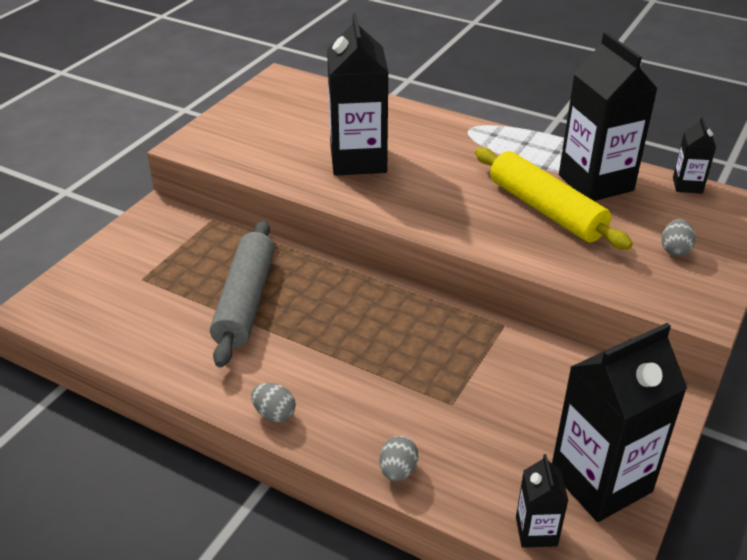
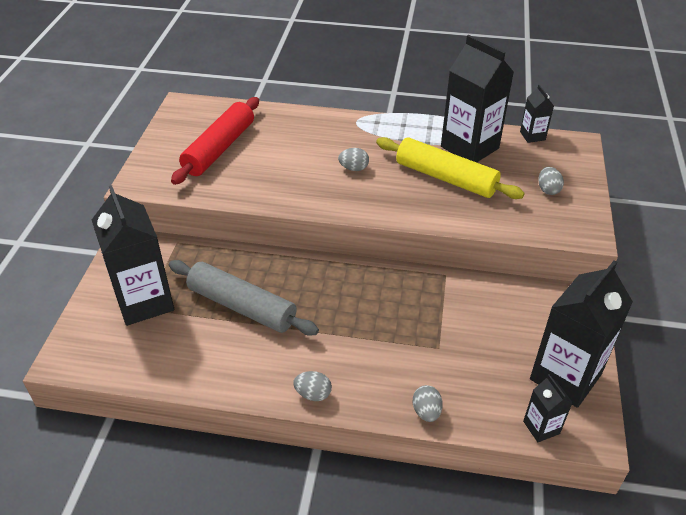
camera: 20 degrees left, 5 degrees up
grey rolling pin [210,220,275,368] -> grey rolling pin turned 45 degrees counterclockwise [169,260,319,336]
black carton [327,13,389,176] -> black carton moved to [92,185,174,326]
none -> red rolling pin [171,97,259,185]
none -> grey egg [338,148,369,171]

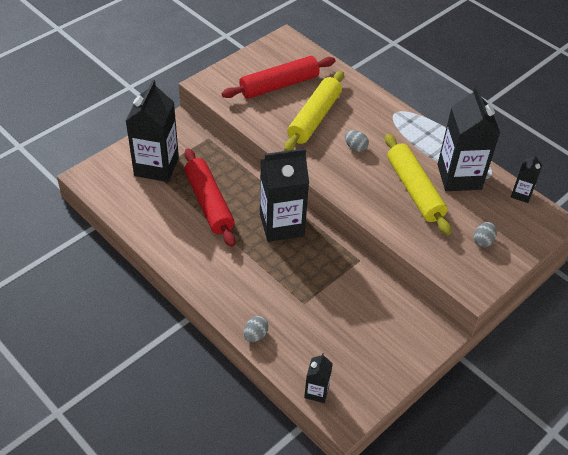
camera: 35 degrees right, 5 degrees up
grey rolling pin [169,260,319,336] -> red rolling pin [185,148,235,247]
grey egg [293,371,332,401] -> none
black carton [530,260,633,408] -> black carton moved to [260,148,309,242]
none -> yellow rolling pin [284,71,344,151]

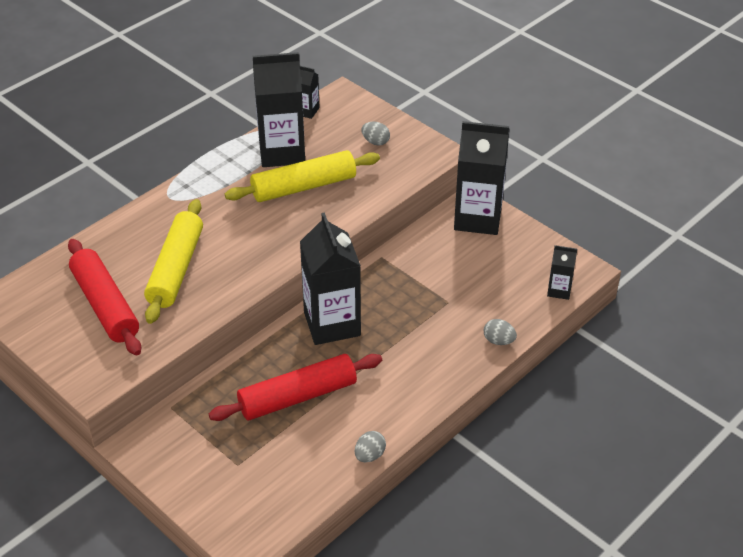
camera: 90 degrees left, 5 degrees down
black carton [126,80,179,182] -> black carton moved to [454,121,509,235]
yellow rolling pin [284,71,344,151] -> yellow rolling pin turned 75 degrees clockwise [144,199,203,324]
grey egg [345,130,369,152] -> grey egg moved to [355,431,386,462]

